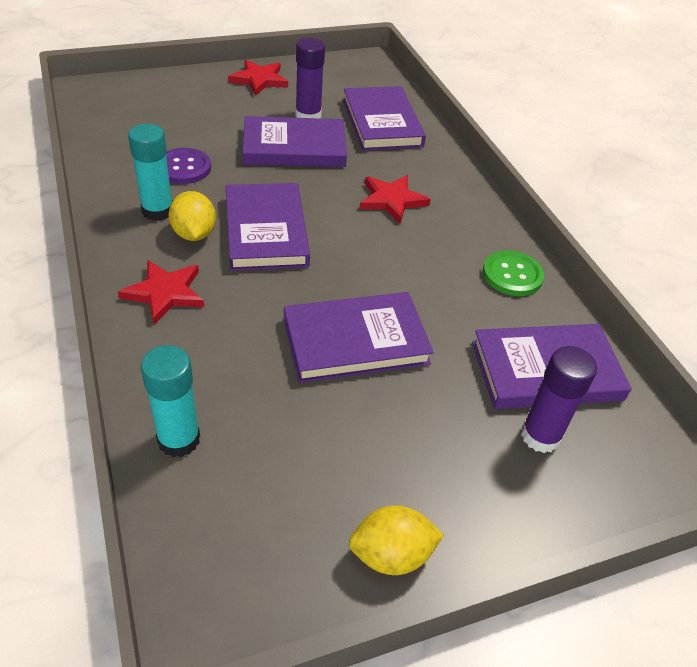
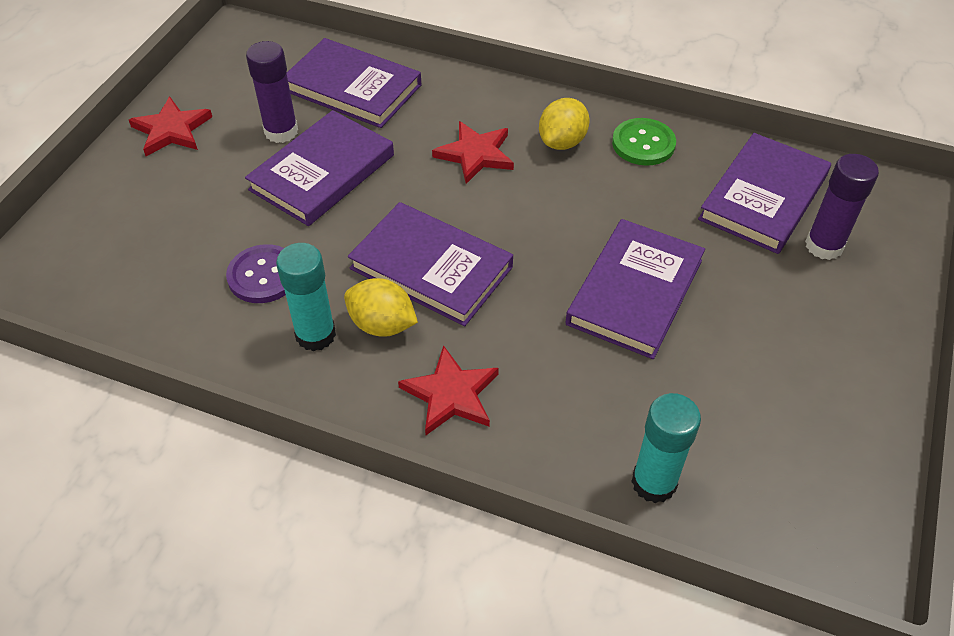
camera: 45 degrees left, 5 degrees up
yellow lemon [349,505,444,575] -> yellow lemon moved to [539,98,590,150]

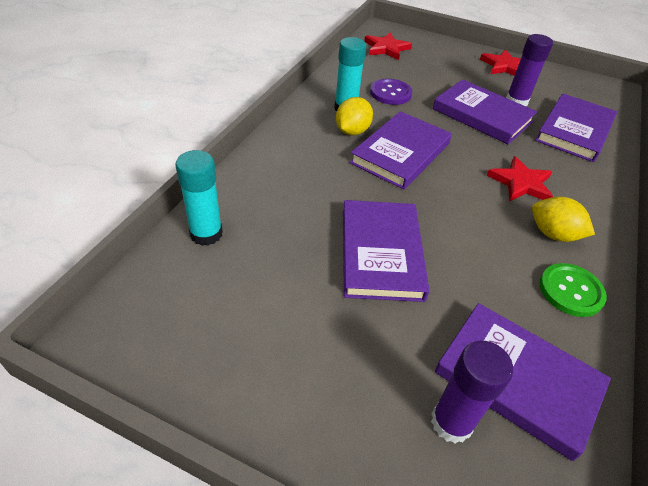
camera: 90 degrees right, 5 degrees down
red star [398,345,499,435] -> red star moved to [364,32,412,60]
purple book [565,219,705,359] -> purple book turned 60 degrees clockwise [343,200,430,302]

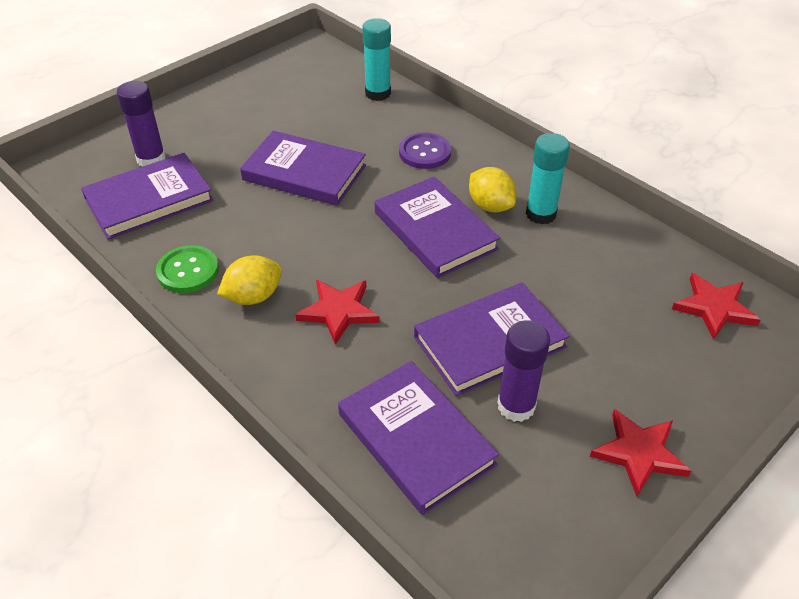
camera: 115 degrees right, 0 degrees up
purple button [370,79,412,105] -> purple button moved to [399,132,451,169]

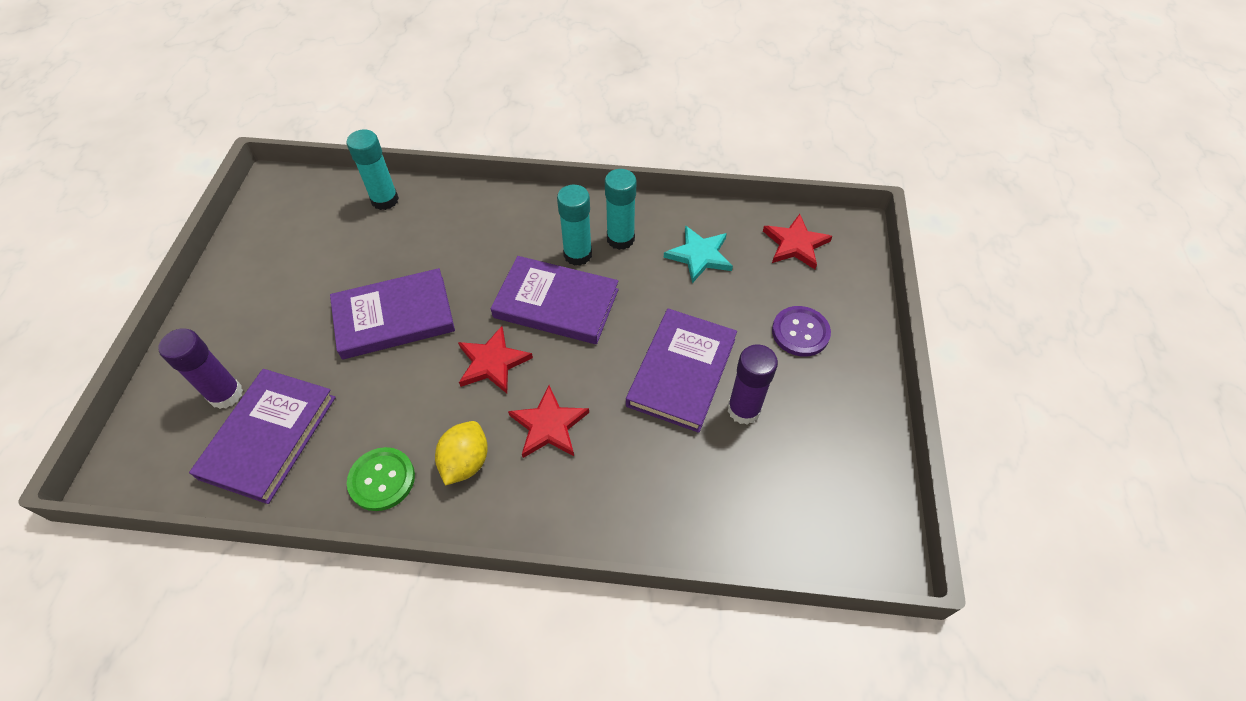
camera: 40 degrees left, 10 degrees up
purple book [338,361,499,515] -> none
purple button [399,132,451,169] -> purple button moved to [772,306,831,357]
yellow lemon [469,167,517,212] -> turquoise glue stick [557,185,592,266]
red star [590,409,691,496] -> red star moved to [458,326,533,394]
none -> turquoise star [664,225,733,283]

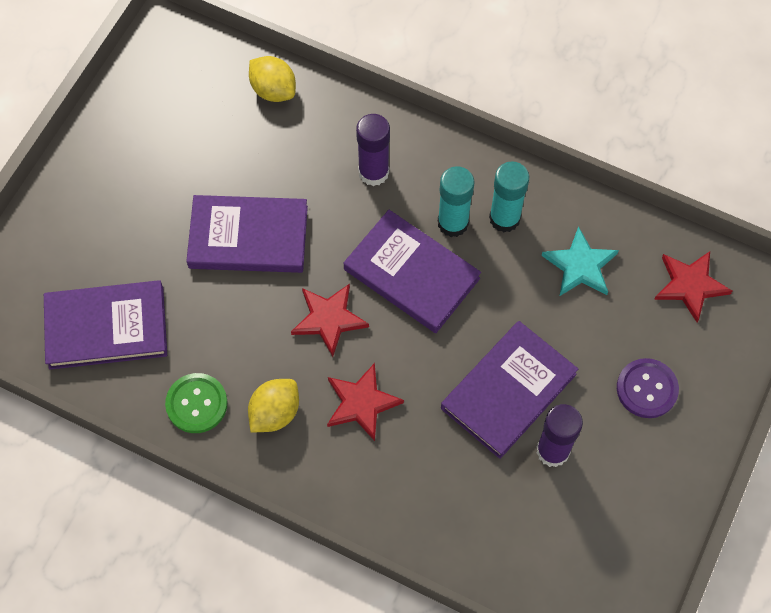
camera: 20 degrees right, 10 degrees up
purple glue stick [158,328,243,409] -> purple glue stick moved to [356,114,390,186]
purple book [189,369,336,504] -> purple book turned 45 degrees clockwise [44,280,167,370]
turquoise glue stick [347,129,399,210] -> yellow lemon [249,56,296,102]

